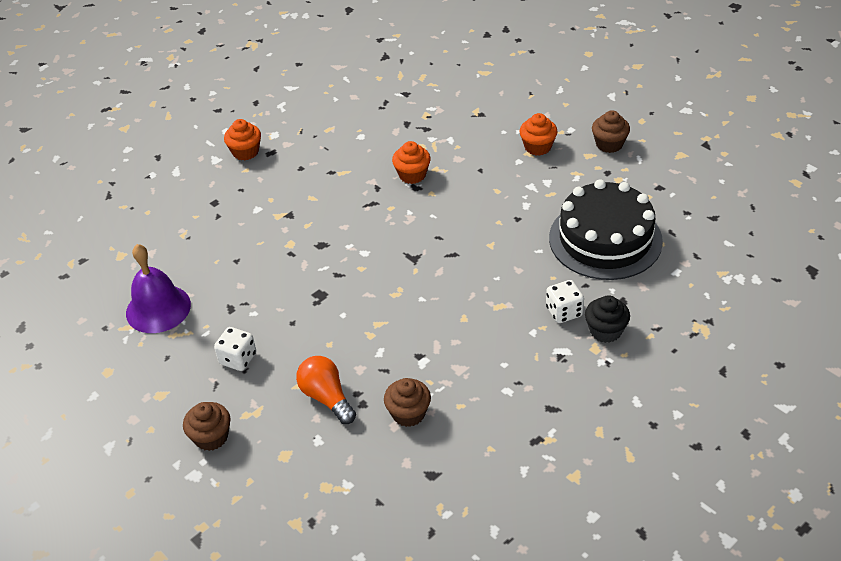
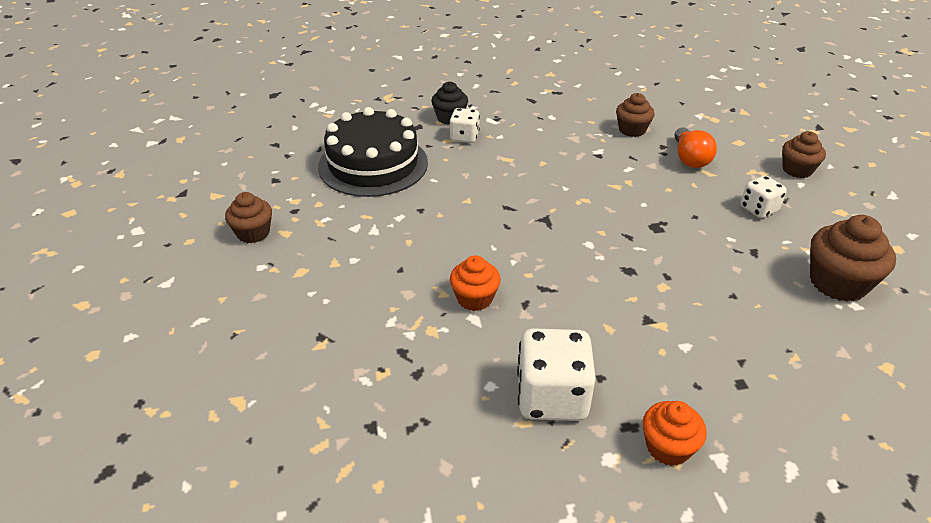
camera: 150 degrees left, 5 degrees down
purple bell [126,244,191,333] -> brown cupcake [810,215,896,302]
orange cupcake [520,113,558,156] -> none
none -> white dice [517,329,596,421]

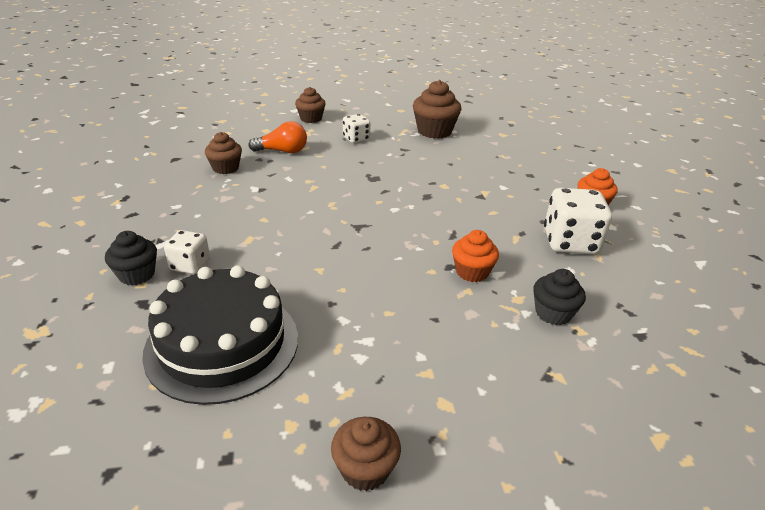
camera: 90 degrees left, 5 degrees down
none -> black cupcake [533,269,586,325]

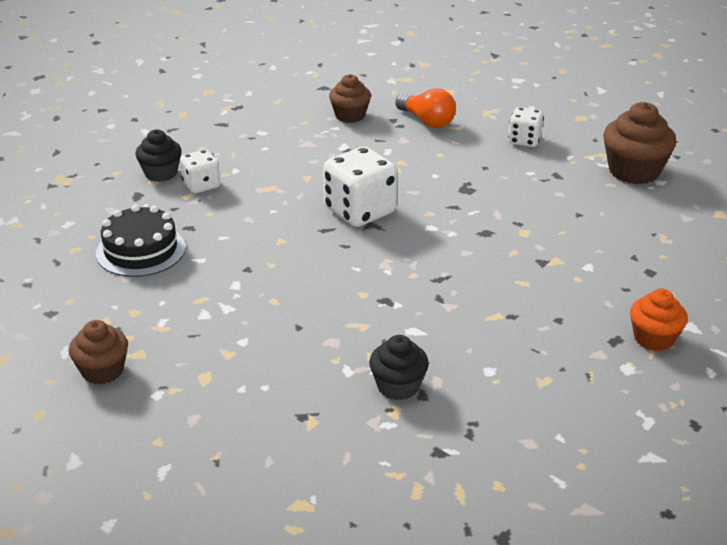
camera: 50 degrees right, 0 degrees up
black cake [142,265,298,405] -> black cake [96,204,186,277], size x0.64
brown cupcake [295,87,326,123] -> none
orange cupcake [452,230,499,282] -> none
white dice [544,188,612,254] -> white dice moved to [323,147,397,227]

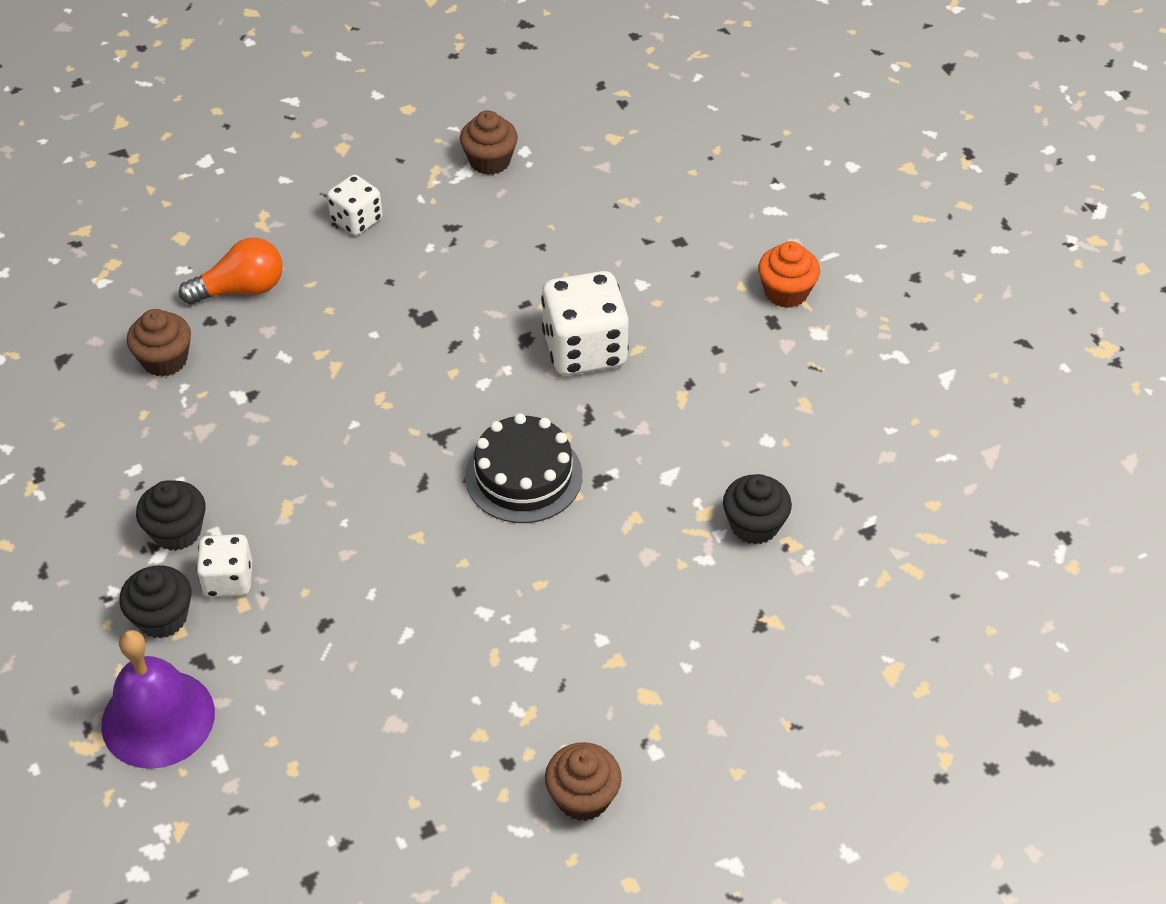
camera: 65 degrees left, 15 degrees up
black cake [96,204,186,277] -> black cake moved to [465,413,582,523]
white dice [323,147,397,227] -> white dice moved to [541,271,629,376]
brown cupcake [603,102,676,184] -> brown cupcake [460,110,518,175], size x0.64
none -> purple bell [101,630,215,769]
none -> black cupcake [136,480,205,551]

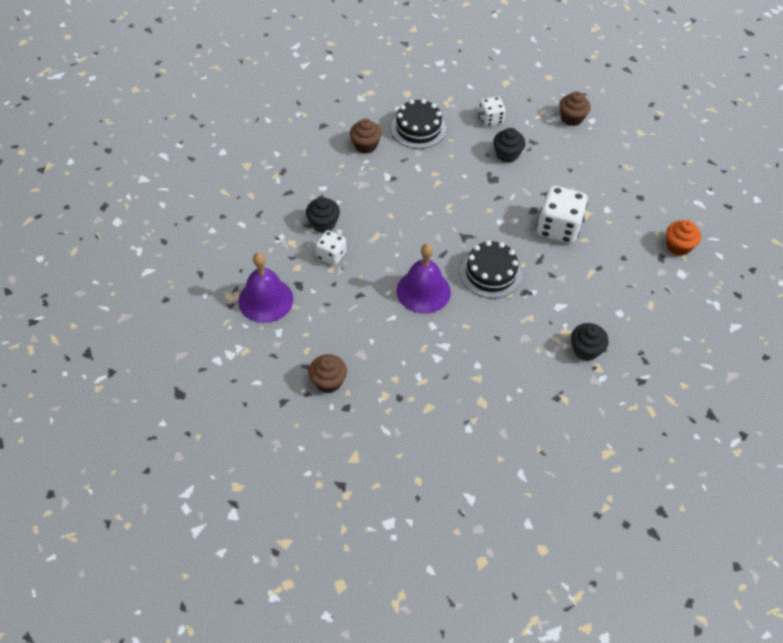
camera: 30 degrees right, 5 degrees up
black cupcake [119,565,191,638] -> black cupcake moved to [493,128,526,163]
orange light bulb [179,237,282,305] -> black cake [391,99,446,149]
brown cupcake [545,742,622,821] -> brown cupcake moved to [309,354,347,393]
none -> purple bell [397,244,451,314]

